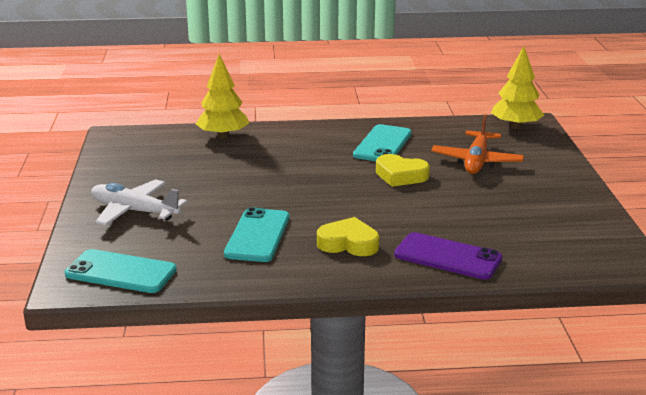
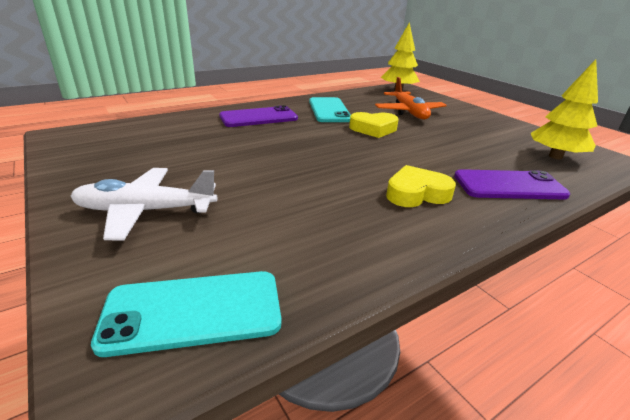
camera: 30 degrees left, 5 degrees up
yellow tree [196,54,249,139] -> yellow tree moved to [531,59,598,159]
turquoise phone [224,207,289,262] -> none
none -> purple phone [219,105,298,127]

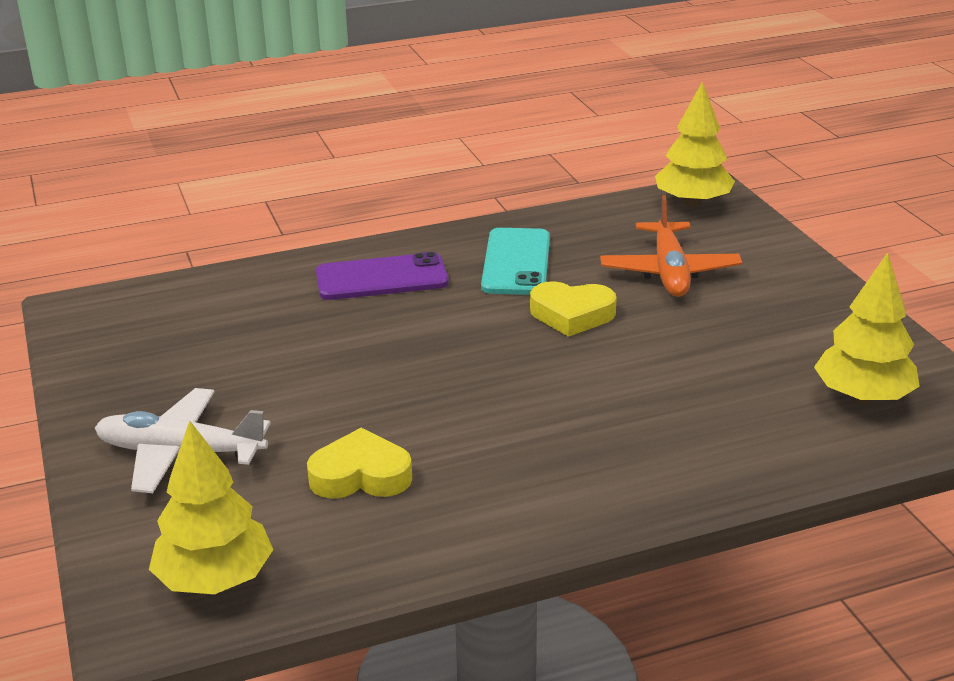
camera: 15 degrees right, 0 degrees up
turquoise phone [91,271,281,357] -> yellow tree [149,421,273,594]
yellow heart [386,165,456,207] -> yellow heart moved to [307,428,412,499]
purple phone [454,169,570,199] -> none

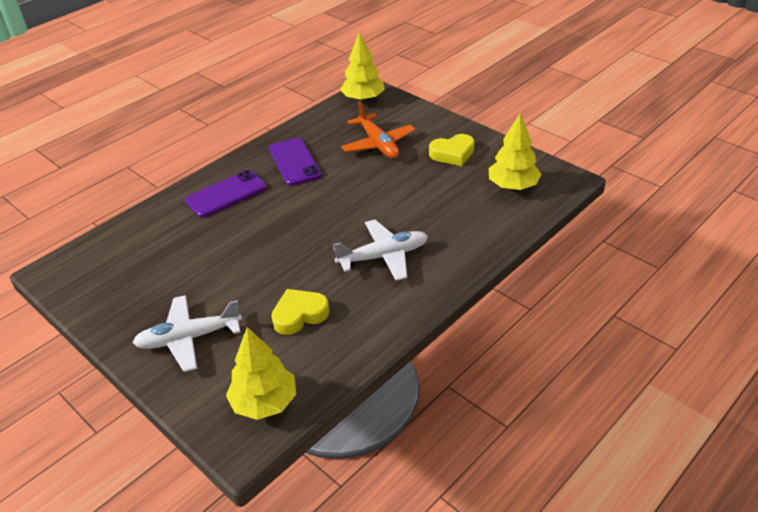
camera: 25 degrees left, 10 degrees up
turquoise phone [481,228,550,295] -> purple phone [269,138,322,186]
yellow heart [530,281,617,337] -> yellow heart moved to [429,134,475,166]
none -> white plane [333,220,428,281]

